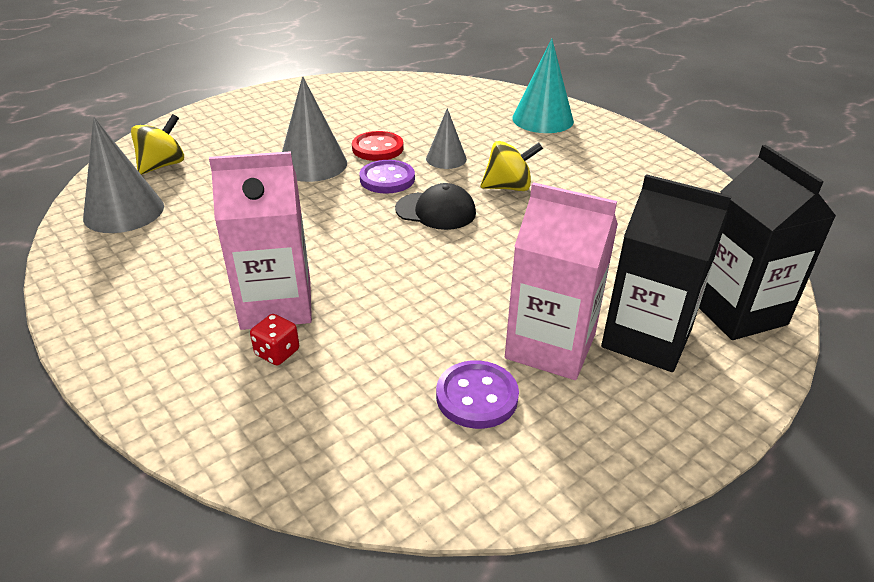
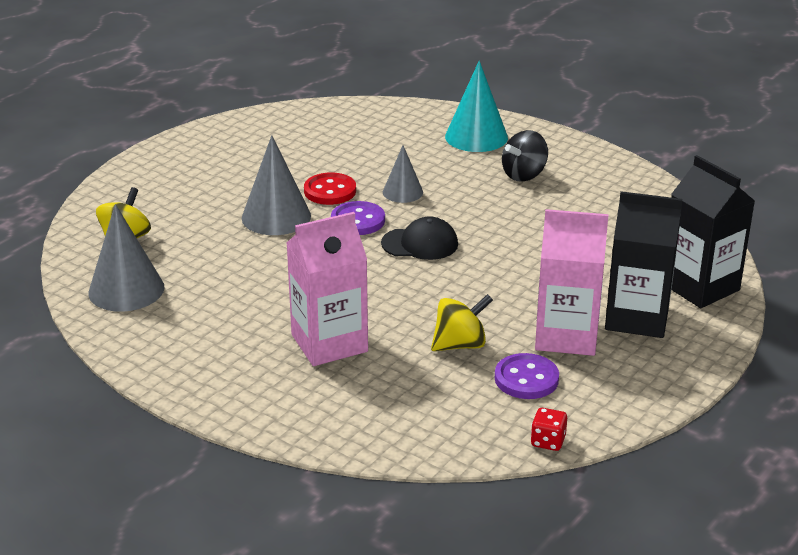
camera: 15 degrees left, 5 degrees down
red dice [250,314,299,365] -> red dice moved to [531,408,567,451]
yellow spinning top [480,141,543,191] -> yellow spinning top moved to [431,294,493,351]
none -> black spinning top [502,130,548,182]

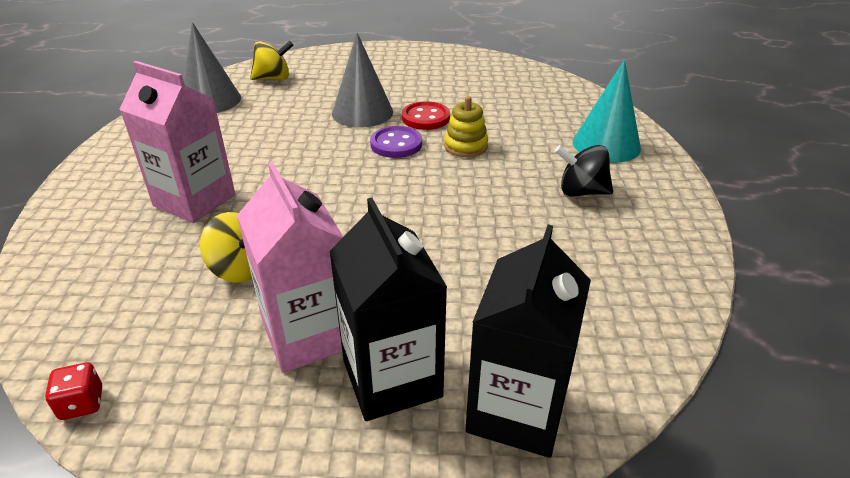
camera: 55 degrees right, 5 degrees up
black cap [381,216,458,260] -> none
grey cone [383,145,423,203] -> yellow stacking toy [444,96,488,157]
purple button [495,353,559,399] -> none

